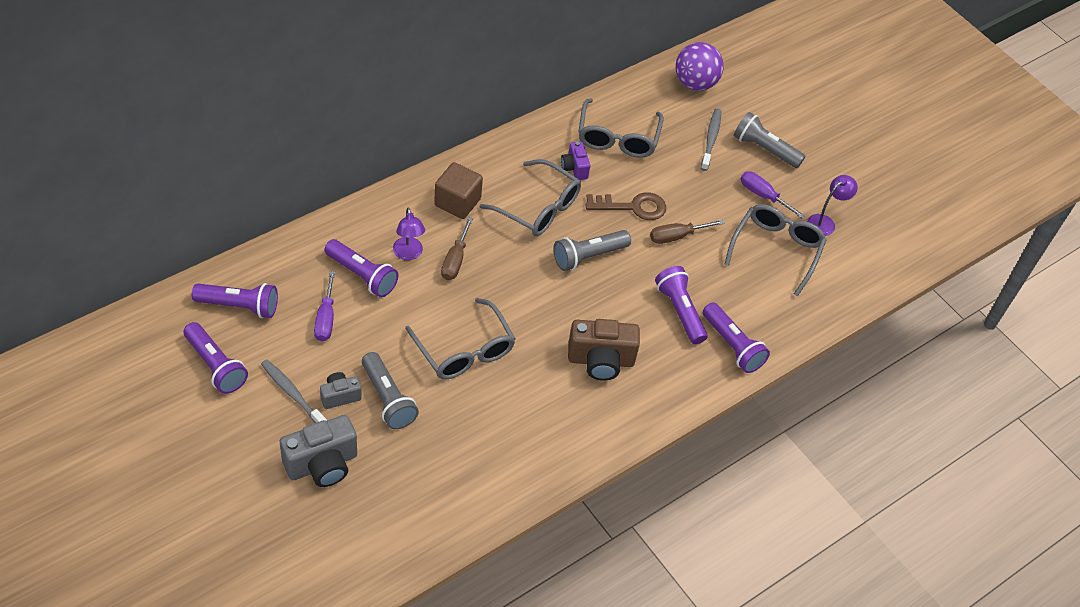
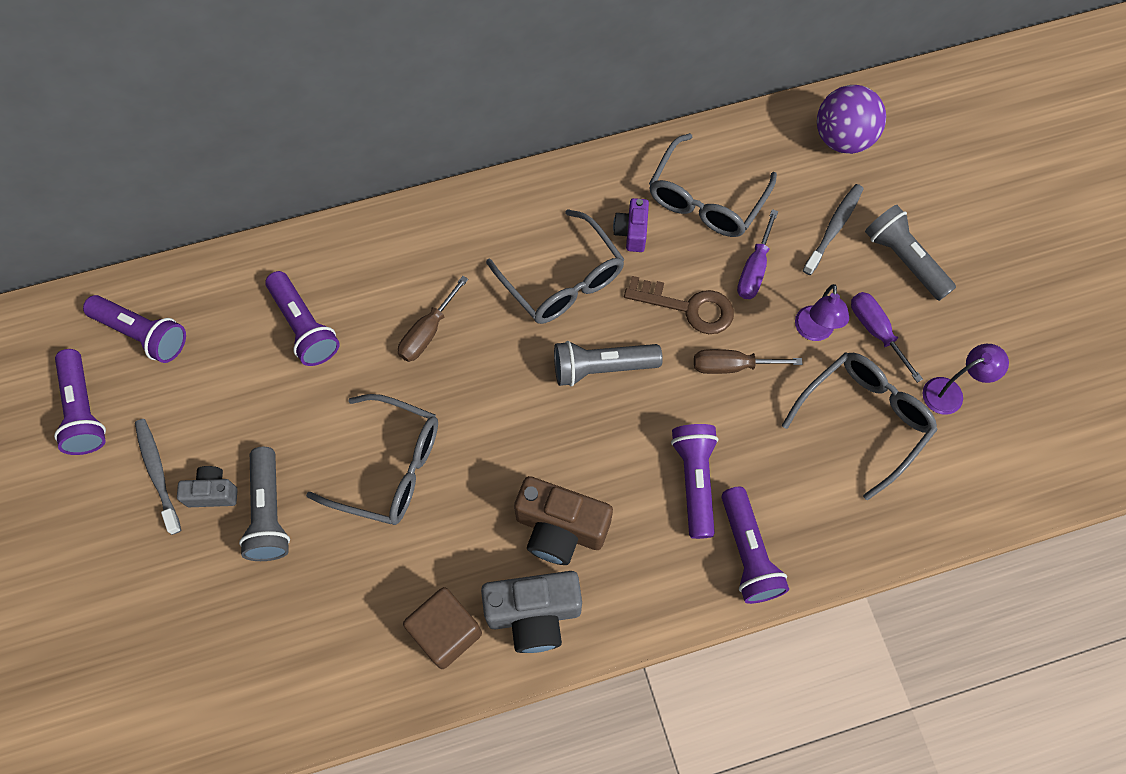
camera: 25 degrees right, 15 degrees up
grey camera [280,415,357,487] -> grey camera moved to [481,571,582,653]
purple screwdriver [314,271,335,341] -> purple screwdriver moved to [737,209,778,299]
purple lamp [393,207,425,260] -> purple lamp moved to [795,284,849,341]
grey glasses [405,298,516,380] -> grey glasses turned 60 degrees counterclockwise [306,394,438,525]
brown cube [434,162,483,219] -> brown cube moved to [403,587,482,669]

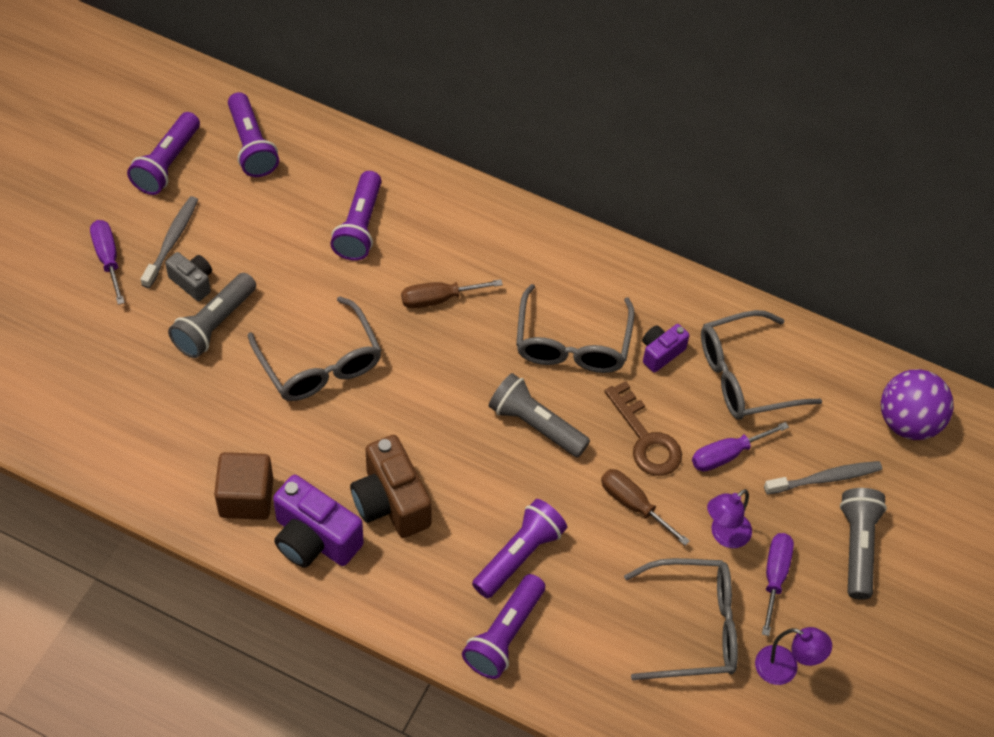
camera: 40 degrees right, 10 degrees down
grey camera [481,571,582,653] -> purple camera [273,475,364,568]
none -> purple screwdriver [90,220,125,305]

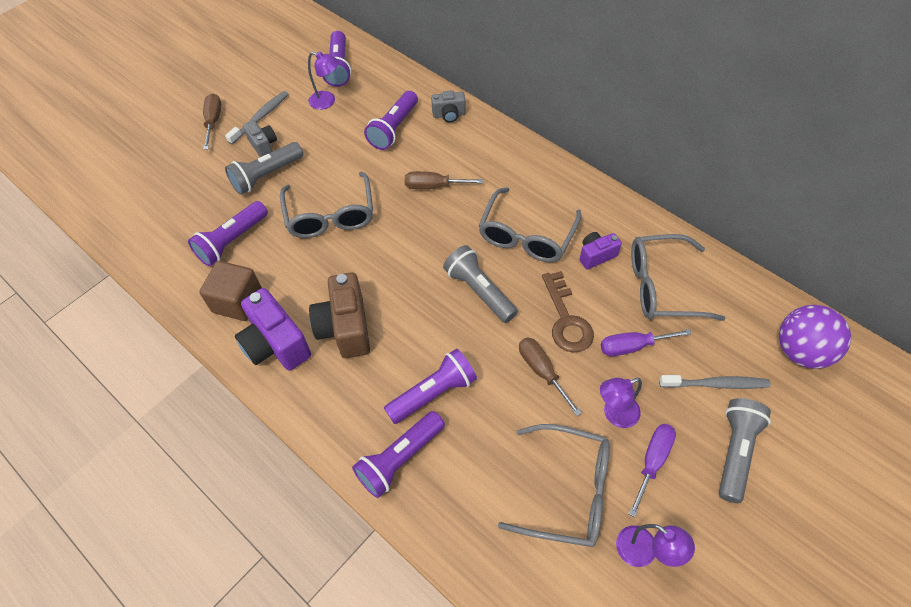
camera: 20 degrees right, 0 degrees up
purple screwdriver [90,220,125,305] -> brown screwdriver [203,93,221,150]
purple flashlight [127,112,200,195] -> purple flashlight moved to [188,201,268,266]
none -> purple lamp [308,52,339,110]
none -> grey camera [431,90,466,123]

